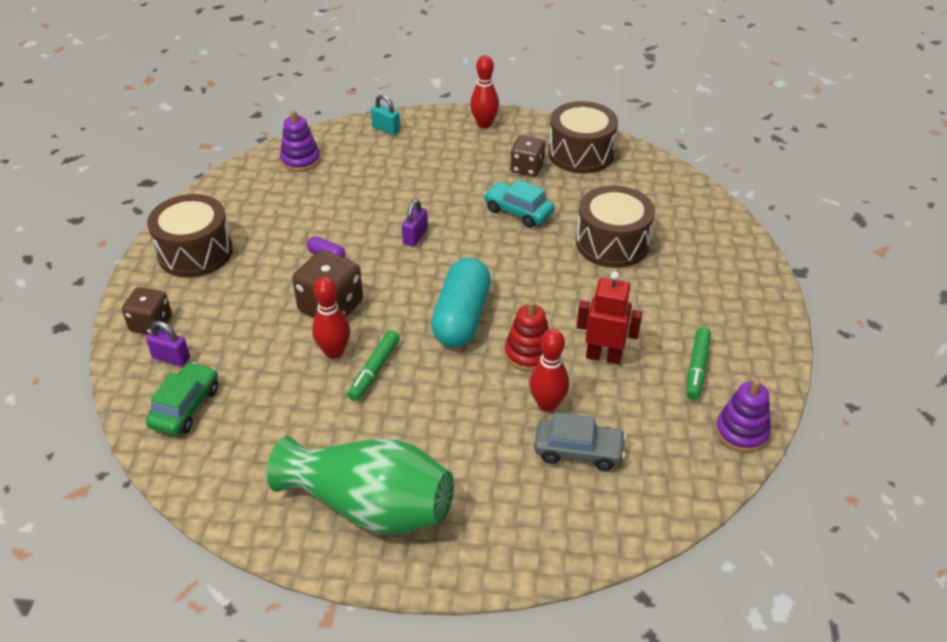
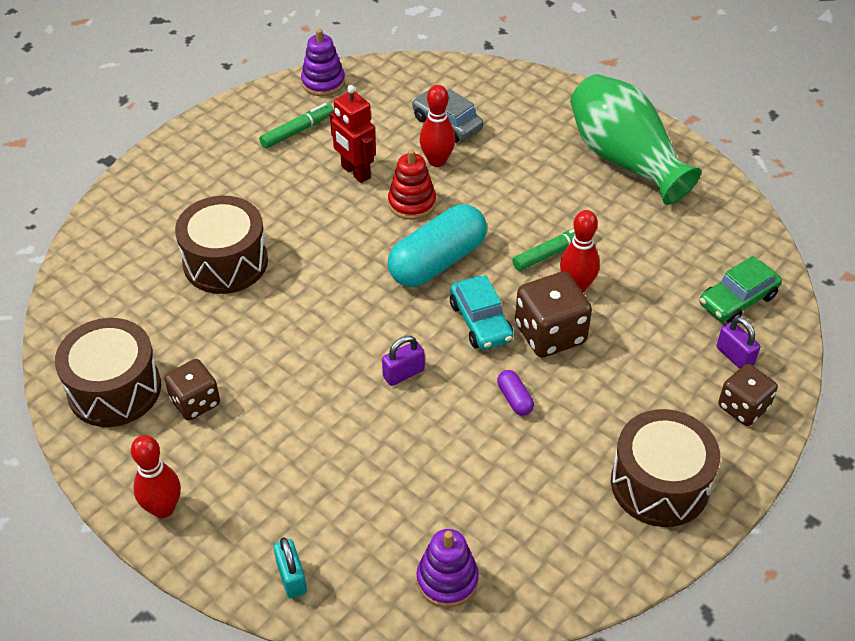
camera: 145 degrees left, 5 degrees up
turquoise car [484,179,555,228] -> turquoise car moved to [450,275,514,350]

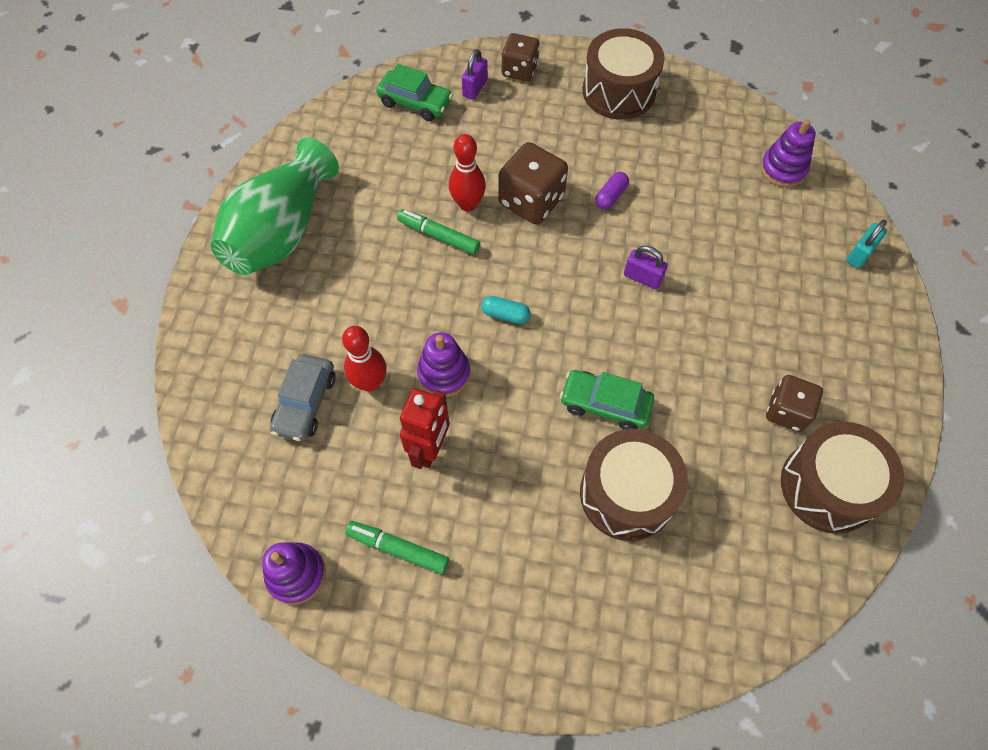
camera: 120 degrees left, 15 degrees up
red bowling pin [131,435,181,518] -> none
red stacking toy [388,149,436,220] -> purple stacking toy [417,332,470,397]
turquoise capsule [388,204,487,287] -> turquoise capsule [481,296,530,324], size x0.42
turquoise car [450,275,514,350] -> none
none -> green car [560,370,654,429]

